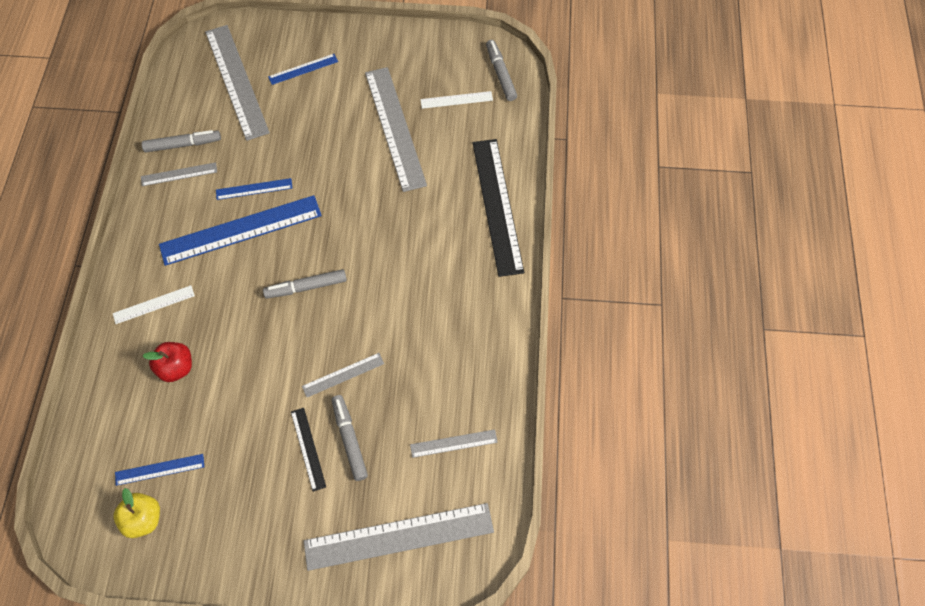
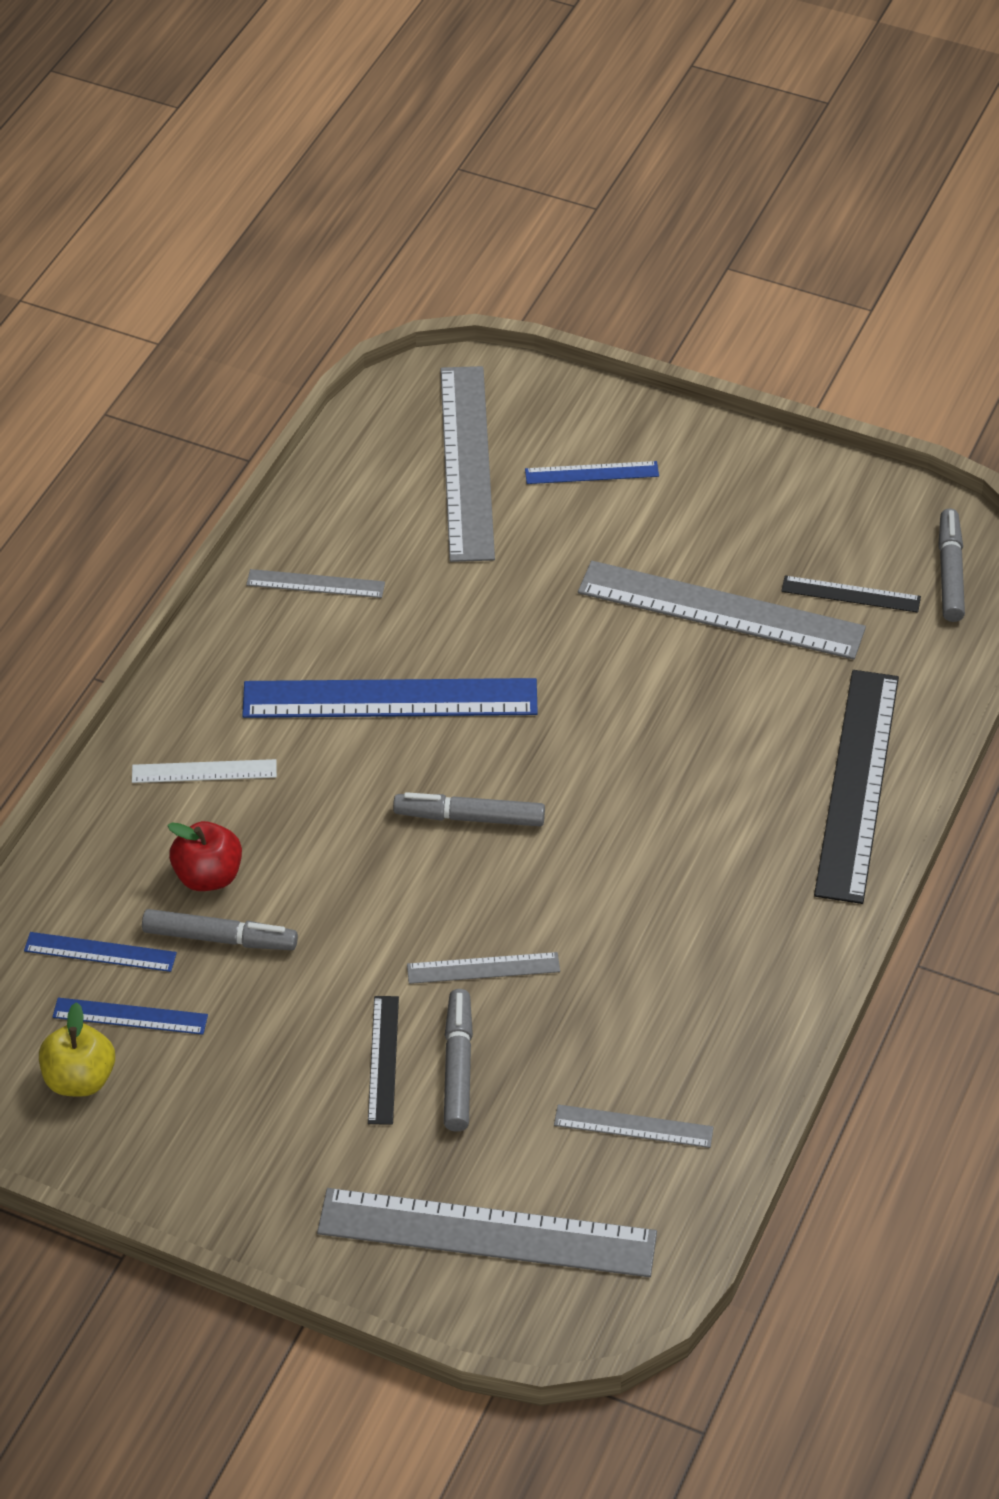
camera: 20 degrees right, 15 degrees down
grey marker [142,130,221,152] -> grey marker moved to [142,909,298,950]
blue ruler [216,178,292,200] -> blue ruler moved to [24,932,177,972]
grey ruler [365,67,427,192] -> grey ruler turned 75 degrees counterclockwise [578,561,866,660]
white ruler [420,91,493,109] -> black ruler [782,575,921,613]

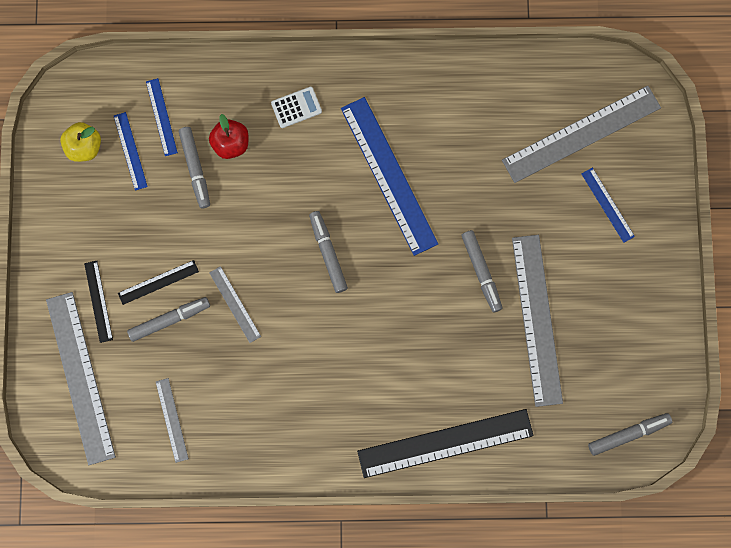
camera: 65 degrees right, 30 degrees up
white ruler [132,759,277,783] -> white calculator [271,87,322,128]
grey ruler [246,569,385,598] -> none
black ruler [782,575,921,613] -> black ruler moved to [84,261,113,343]
none -> grey marker [461,230,503,312]

